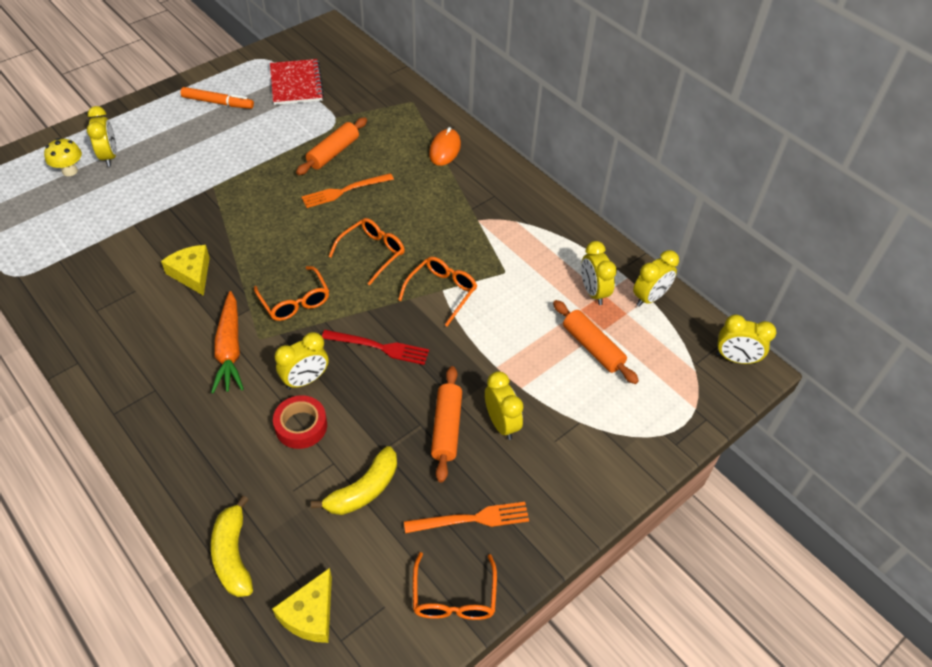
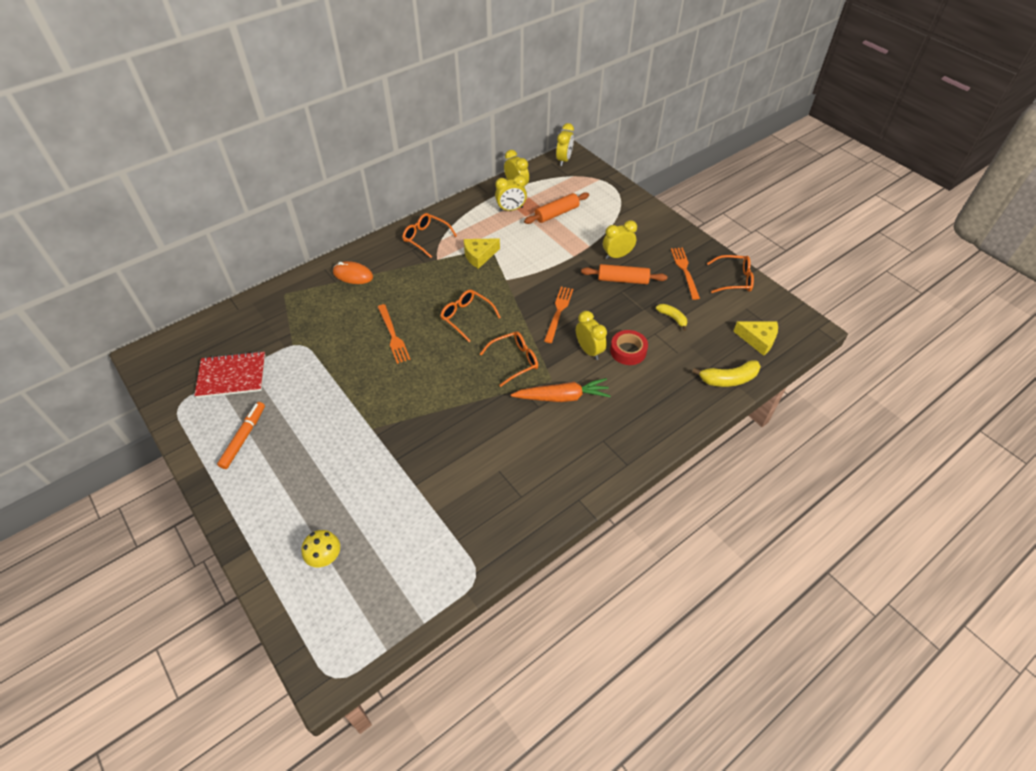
camera: 85 degrees left, 0 degrees up
yellow clock [87,106,117,167] -> none
yellow cheese [161,245,210,296] -> yellow cheese moved to [464,238,500,269]
orange rolling pin [296,117,367,175] -> none
yellow banana [311,446,397,515] -> yellow banana [656,304,687,331], size x0.63
red fork [322,330,429,365] -> orange fork [544,287,573,343]
orange glasses [398,257,477,326] -> orange glasses moved to [402,213,457,258]

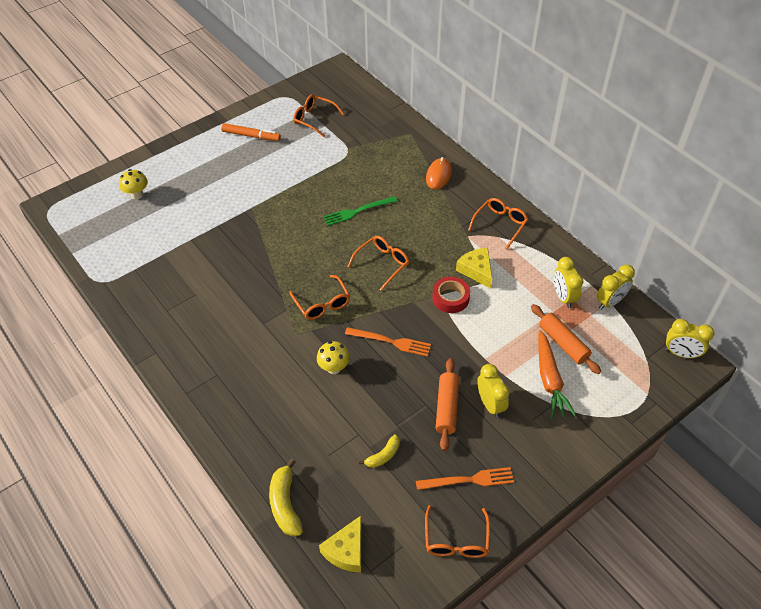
camera: 90 degrees right, 0 degrees up
red notebook [194,351,265,398] -> orange glasses [293,94,344,137]
orange fork [378,304,410,364] -> green fork [323,196,398,226]
orange carrot [511,378,611,402] -> orange carrot moved to [538,330,576,419]
yellow clock [576,311,607,360] -> yellow mushroom [317,341,350,374]
red tape [610,330,648,365] -> red tape moved to [432,277,470,313]

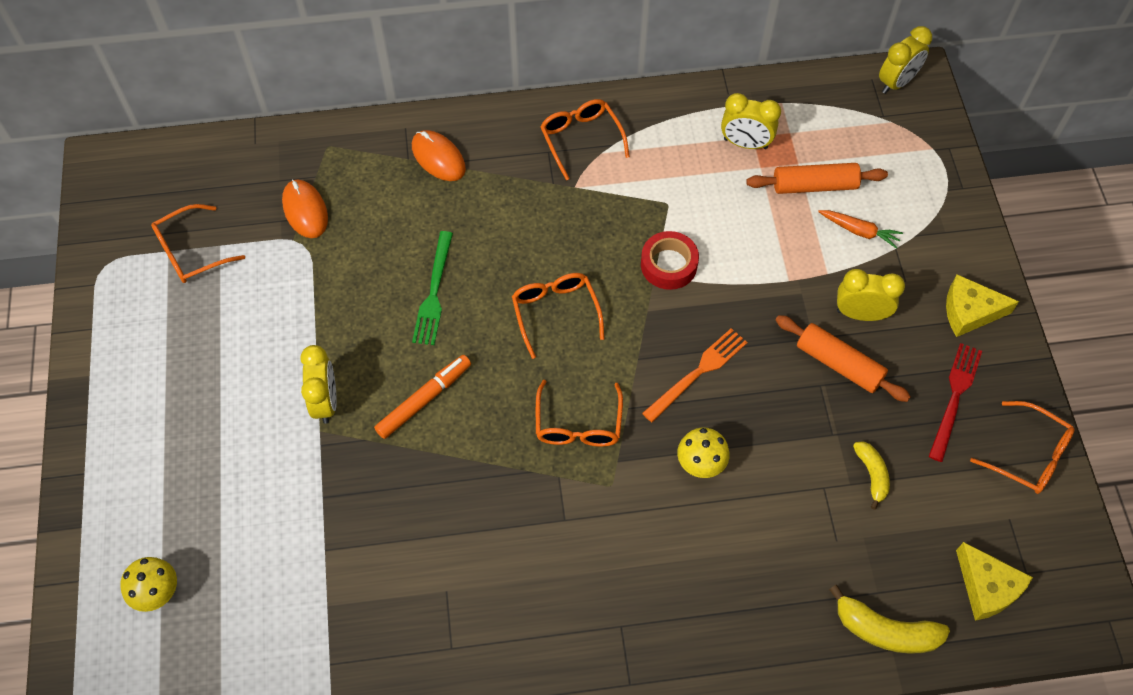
camera: 60 degrees left, 10 degrees up
orange marker [221,123,281,141] -> orange marker moved to [374,355,471,439]
orange glasses [289,275,350,320] -> orange glasses turned 90 degrees clockwise [536,380,623,447]
orange fork [416,467,514,490] -> red fork [929,343,982,462]
yellow cheese [456,248,492,288] -> yellow cheese moved to [946,274,1019,337]
orange carrot [538,330,576,419] -> orange carrot [818,210,903,249], size x0.59
yellow clock [597,265,635,310] -> yellow clock moved to [301,345,337,424]
none -> orange mouse [282,179,328,238]

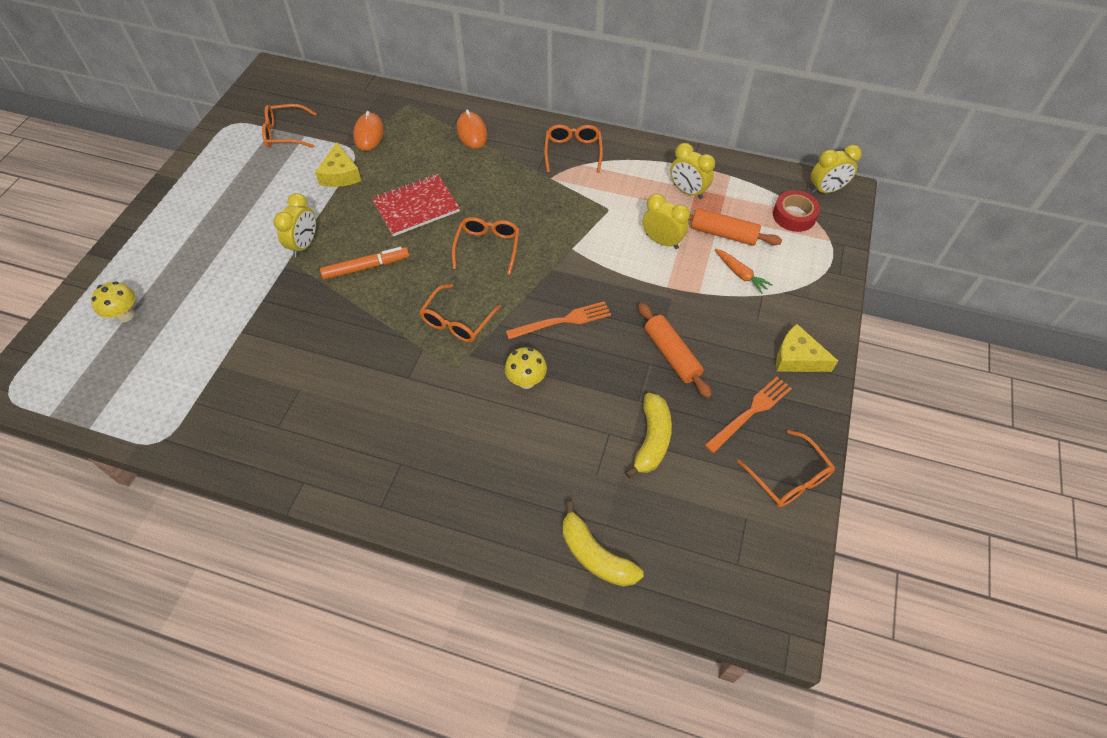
camera: 25 degrees right, 5 degrees down
green fork [412,231,453,345] -> red notebook [372,174,460,236]
red tape [641,231,699,290] -> red tape moved to [773,190,820,232]
yellow clock [837,269,905,321] -> yellow clock moved to [643,194,690,249]
yellow banana [853,441,890,510] -> yellow banana [625,393,672,478], size x1.60
red fork [929,343,982,462] -> orange fork [705,377,792,453]
yellow cheese [956,542,1033,621] -> yellow cheese moved to [315,142,361,187]

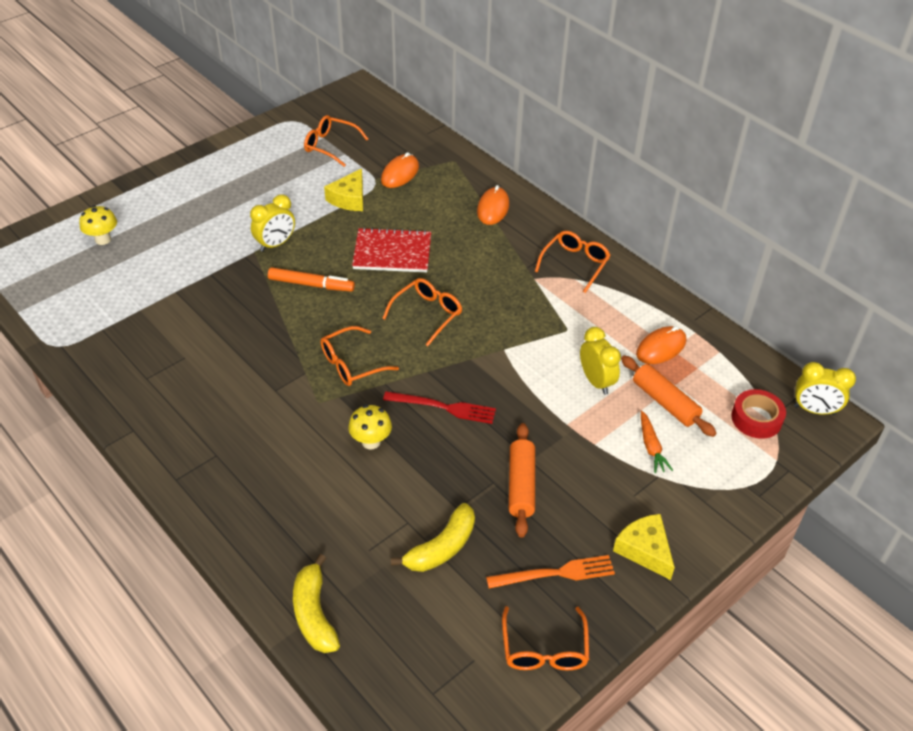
camera: 30 degrees right, 10 degrees down
orange fork [506,301,611,339] -> red fork [383,391,496,424]
yellow clock [670,143,715,199] -> orange mouse [636,326,686,364]

